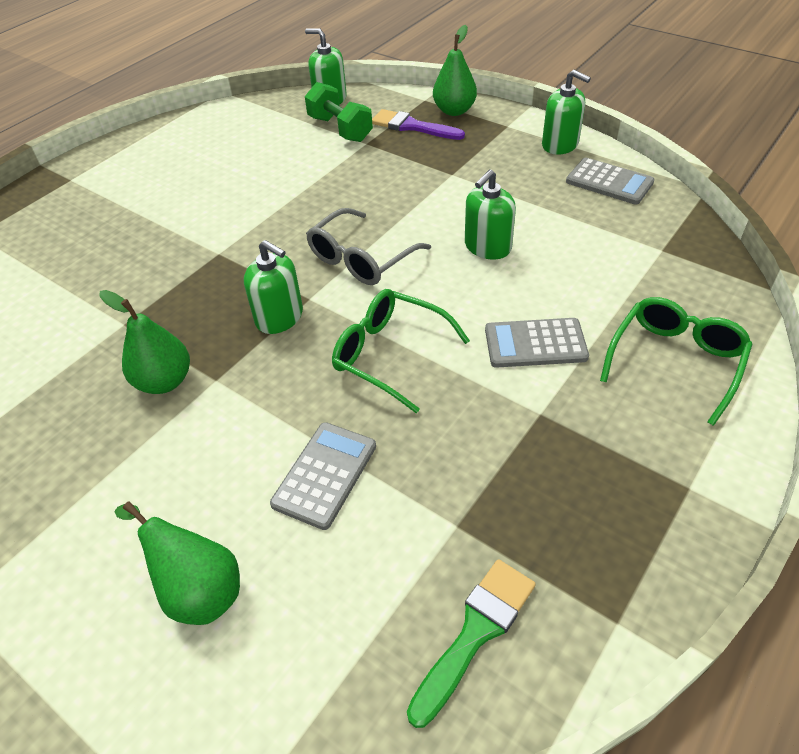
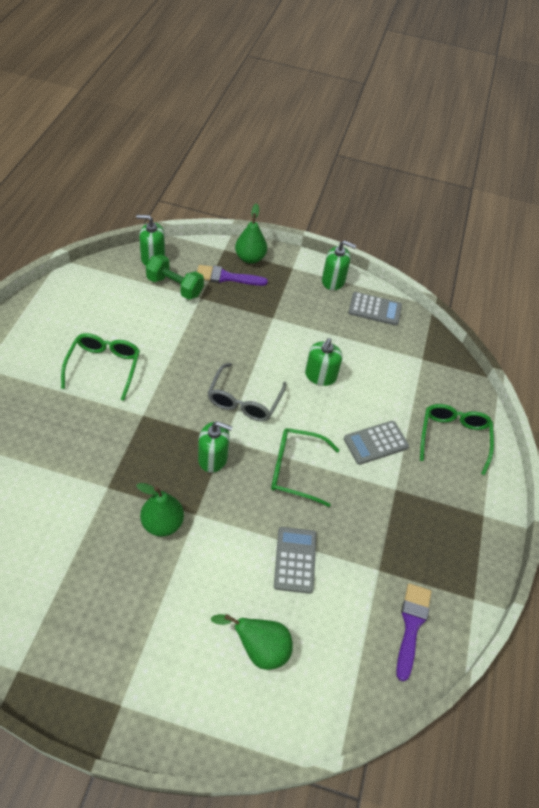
camera: 30 degrees left, 5 degrees up
green brush [407,559,536,728] -> purple brush [396,583,431,682]
none -> green glasses [61,333,140,401]

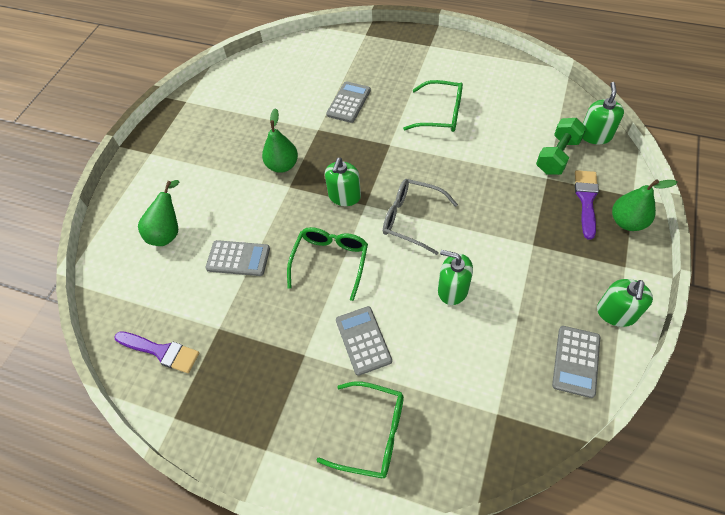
camera: 105 degrees right, 5 degrees up
none -> grey calculator [326,81,371,123]

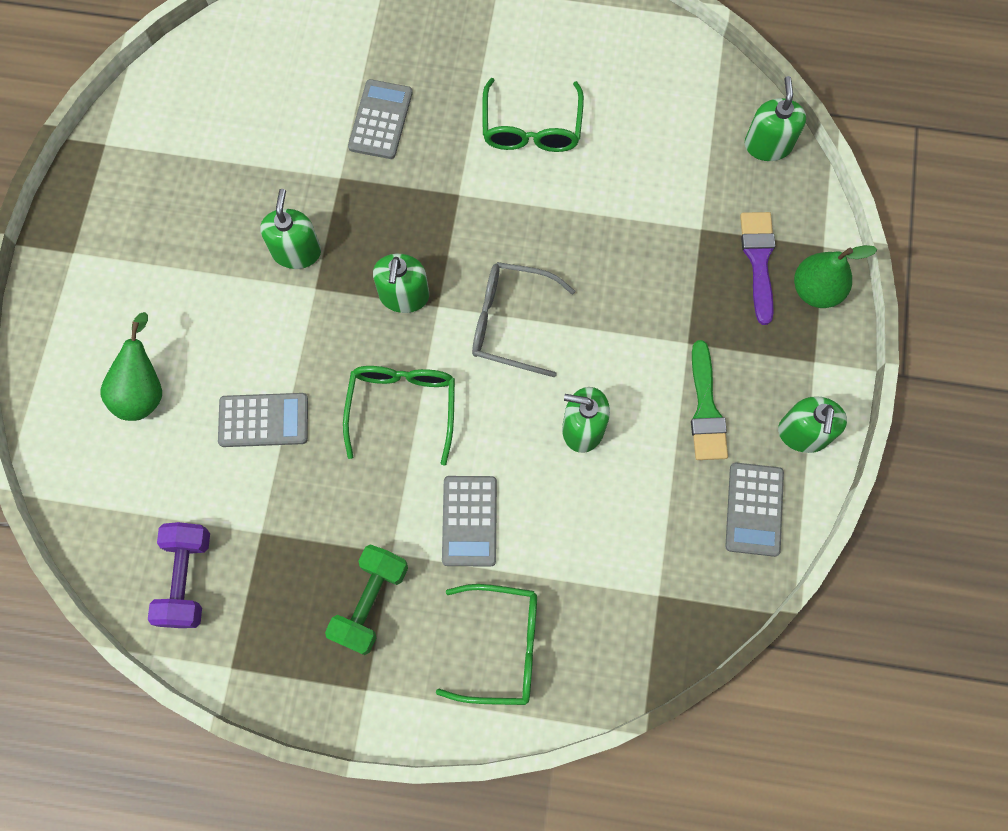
camera: 15 degrees left, 15 degrees up
purple brush [114,331,199,373] -> purple dumbbell [148,522,210,628]
green pear [262,108,298,173] -> green soap dispenser [260,189,321,269]
grey calculator [336,306,392,376] -> grey calculator turned 150 degrees counterclockwise [442,476,497,567]
green glasses [403,80,463,132] -> green glasses turned 90 degrees clockwise [482,78,584,152]
green dumbbell [536,118,587,175] -> green dumbbell moved to [325,544,408,655]
none -> green brush [691,340,728,460]

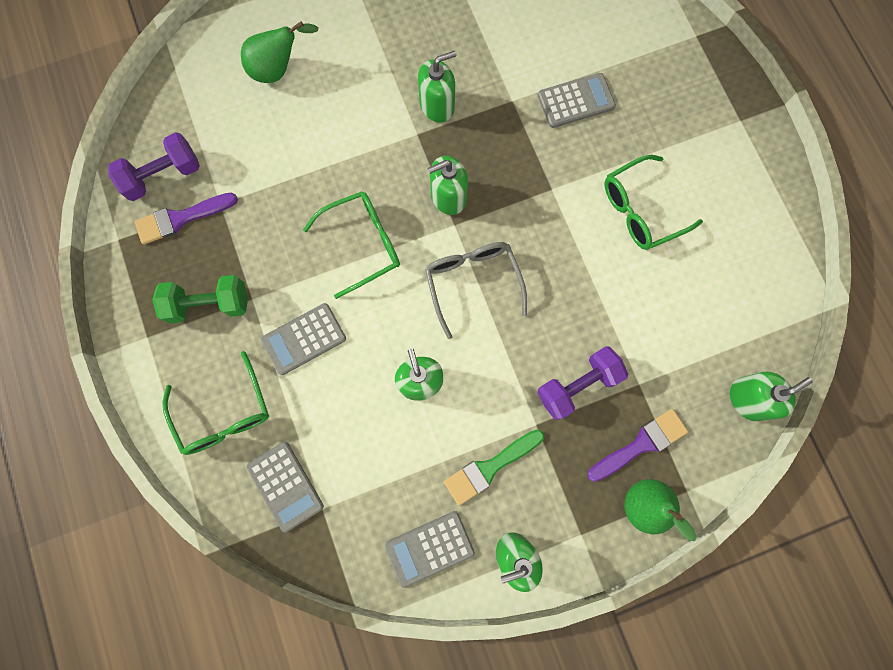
camera: 60 degrees right, 5 degrees up
grey calculator [218,393,308,447] -> grey calculator moved to [247,442,324,533]
none -> purple brush [134,192,238,245]
none -> purple dumbbell [537,346,628,420]

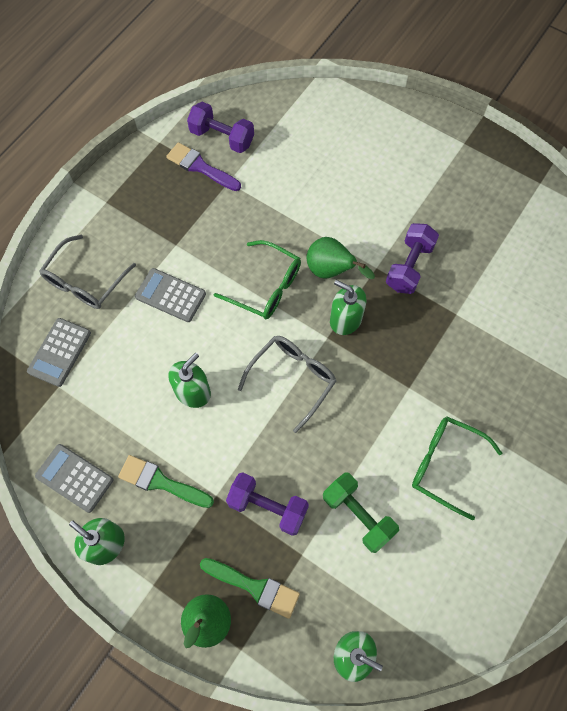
camera: 55 degrees right, 10 degrees down
green dumbbell [152,275,248,324] -> green dumbbell moved to [323,472,399,553]
green glasses [163,351,269,455] -> grey glasses [39,235,136,309]
green pear [241,21,319,83] -> green pear moved to [307,237,375,279]
green soap dispenser [418,51,456,123] -> purple dumbbell [386,223,439,294]
grey calculator [538,73,616,128] -> none
purple brush [587,409,688,482] -> green brush [200,558,300,619]

